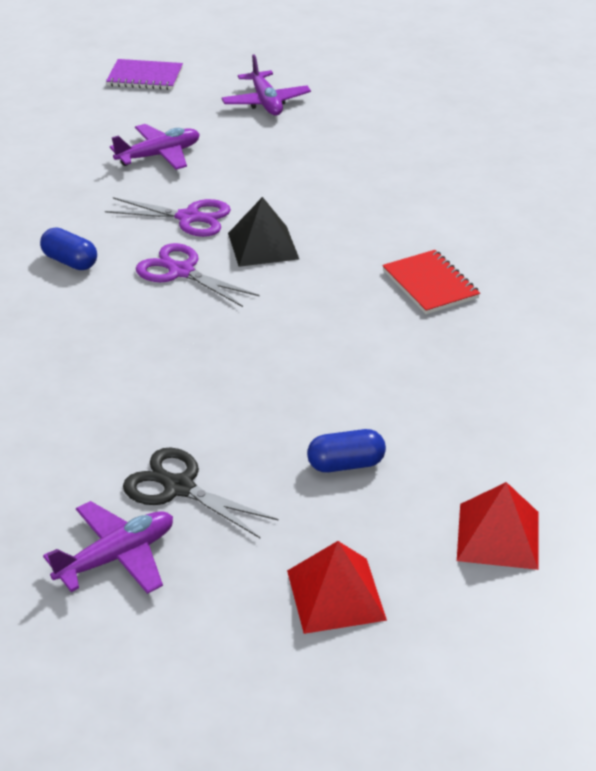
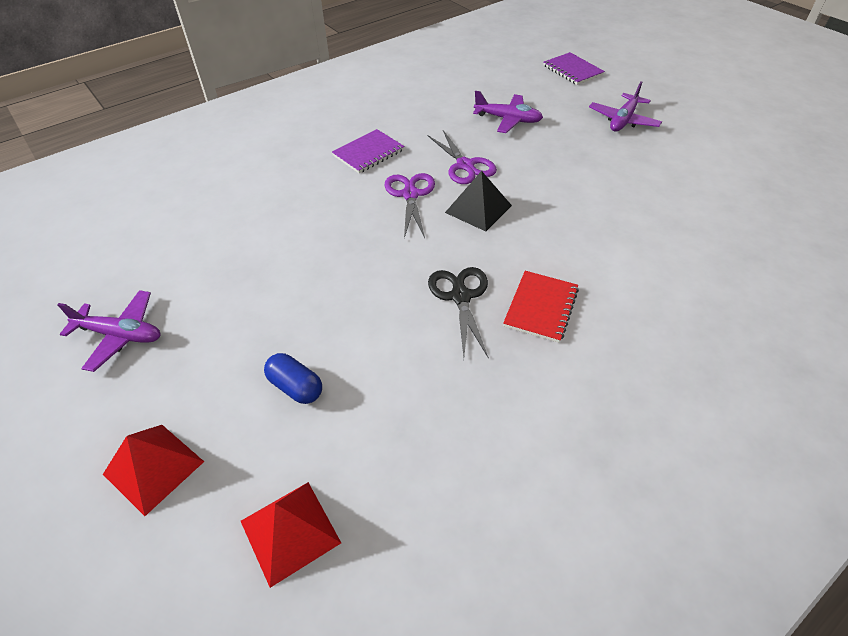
camera: 50 degrees right, 10 degrees up
blue capsule [40,228,97,270] -> purple notebook [332,129,404,173]
black scissors [123,448,279,538] -> black scissors moved to [428,267,489,359]

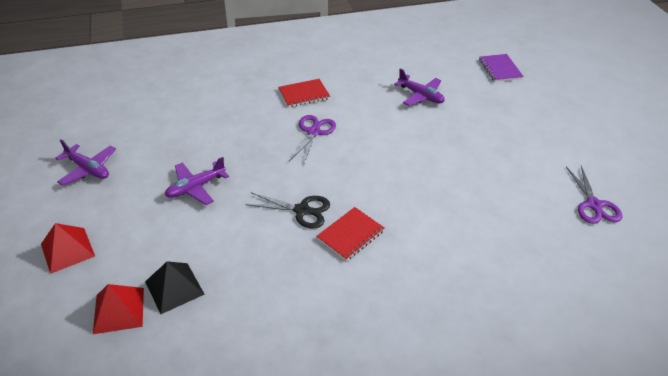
camera: 20 degrees right, 5 degrees down
blue capsule [264,353,322,404] -> none
purple notebook [332,129,404,173] -> red notebook [278,79,330,108]
purple scissors [428,130,497,184] -> purple scissors moved to [566,166,622,224]
black scissors [428,267,489,359] -> black scissors turned 90 degrees clockwise [245,193,330,229]
black pyramid [445,171,512,231] -> black pyramid moved to [145,261,205,314]
purple plane [589,81,662,132] -> purple plane moved to [165,157,229,205]

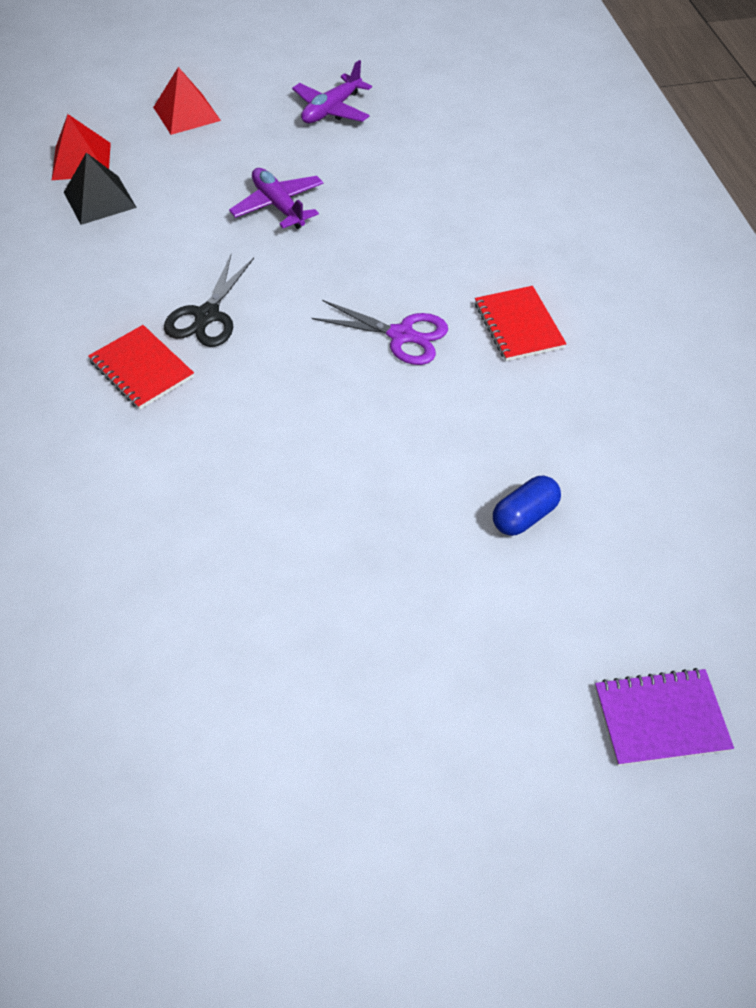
camera: 95 degrees right, 10 degrees up
purple plane [394,68,445,106] -> blue capsule [493,476,561,536]
purple scissors [566,166,622,224] -> none

